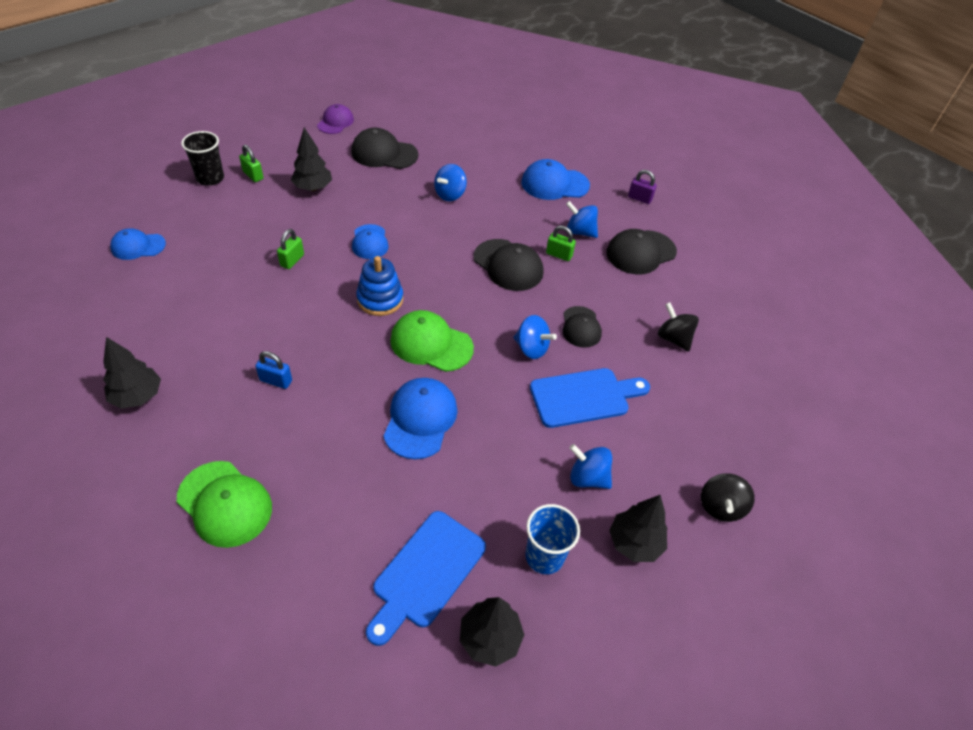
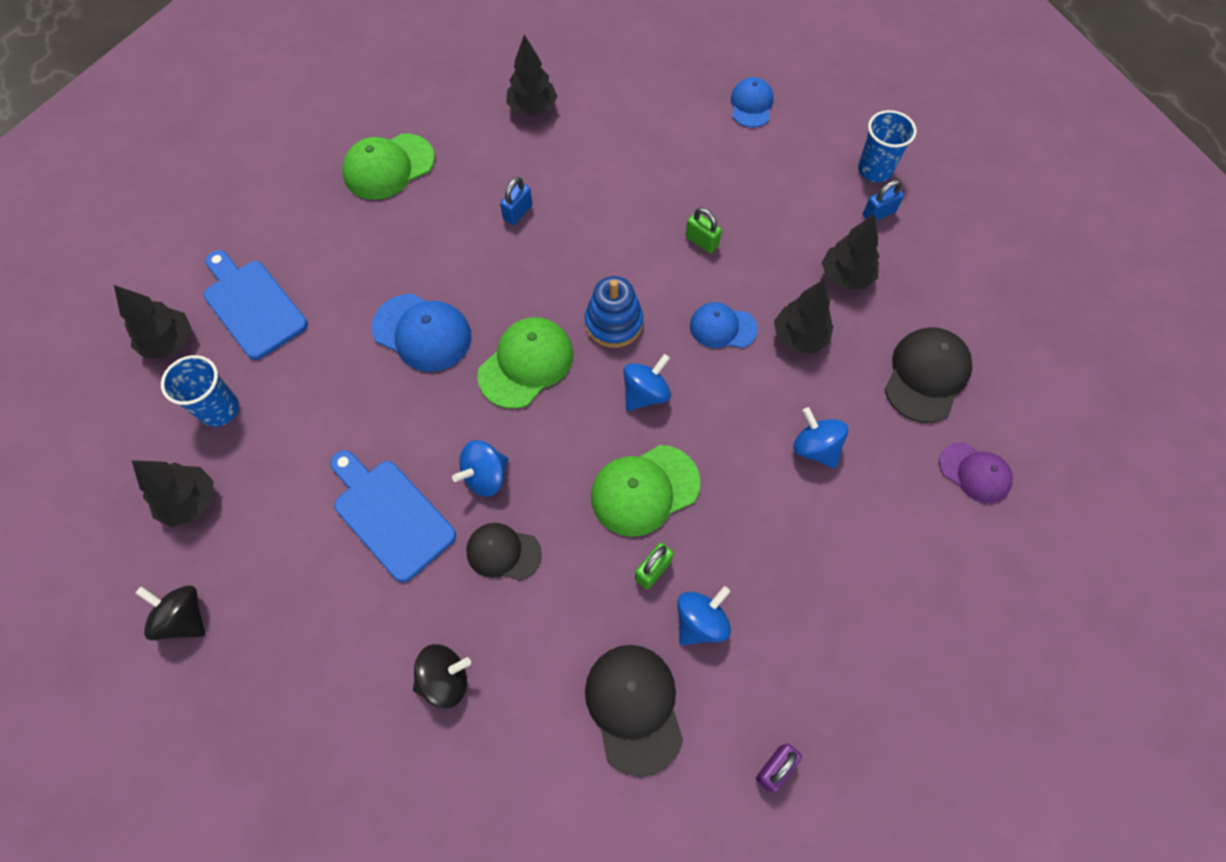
camera: 110 degrees right, 15 degrees up
black cup [181,131,224,186] -> blue cup [858,110,917,182]
green padlock [239,145,264,182] -> blue padlock [863,180,904,221]
purple cap [317,104,354,134] -> purple cap moved to [939,442,1013,503]
black cap [473,239,543,291] -> green cap [591,445,700,537]
blue cap [521,159,590,200] -> none
blue cutting board [530,368,650,428] -> blue cutting board turned 135 degrees clockwise [330,450,456,582]
blue spinning top [569,444,612,489] -> blue spinning top moved to [623,354,671,411]
none -> black tree [774,280,833,354]

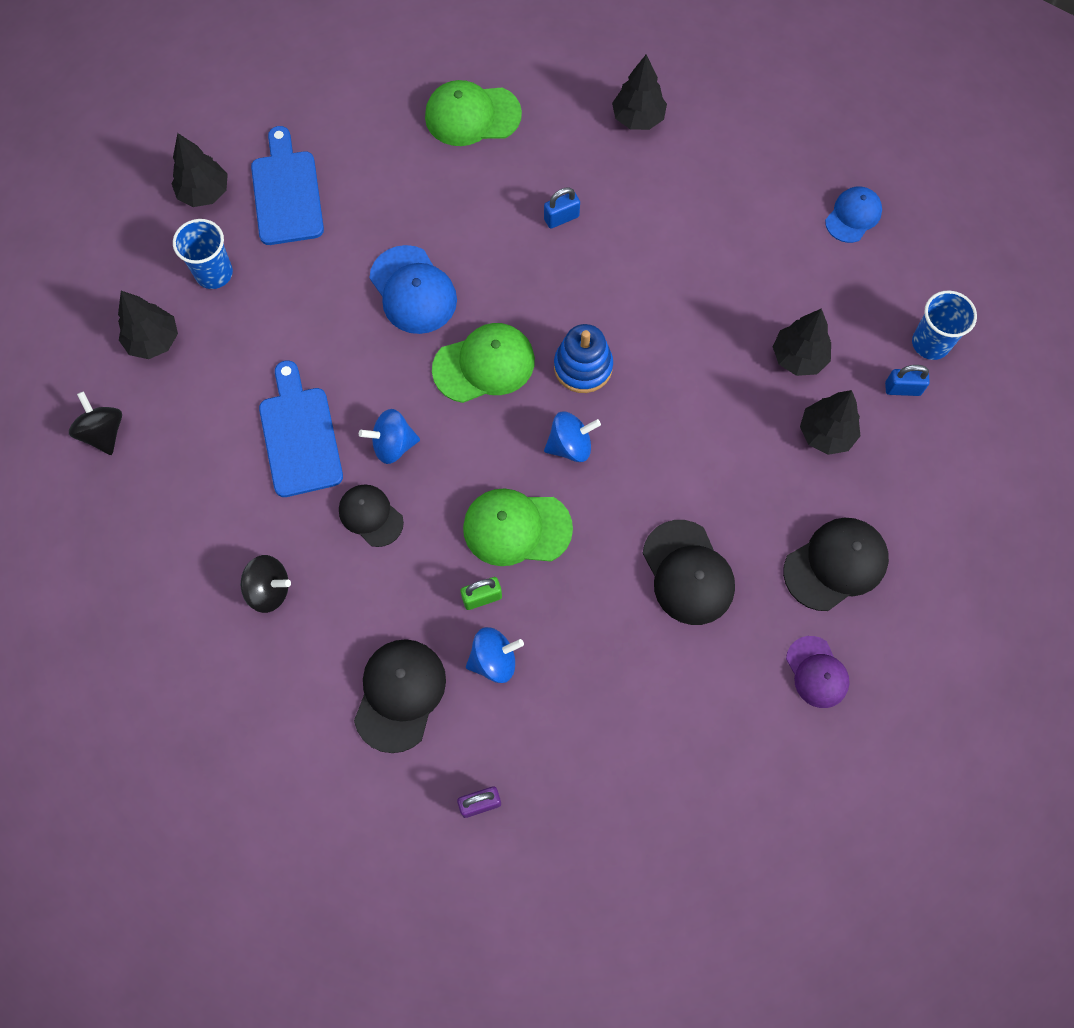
camera: 30 degrees right, 5 degrees up
green padlock [686,207,722,253] -> none
blue cap [690,302,758,348] -> none
black tree [774,280,833,354] -> black tree moved to [773,309,831,376]
blue spinning top [793,407,848,469] -> black cap [643,520,735,625]

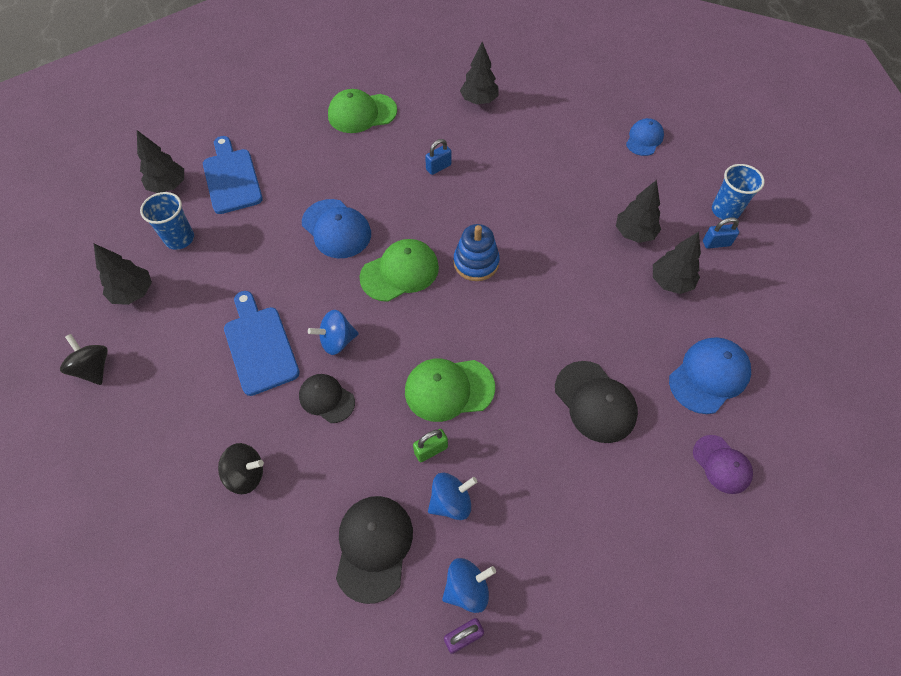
camera: 10 degrees left, 10 degrees down
blue spinning top [544,412,601,462] -> blue spinning top moved to [442,558,496,613]
black cap [783,518,889,611] -> blue cap [669,337,751,414]

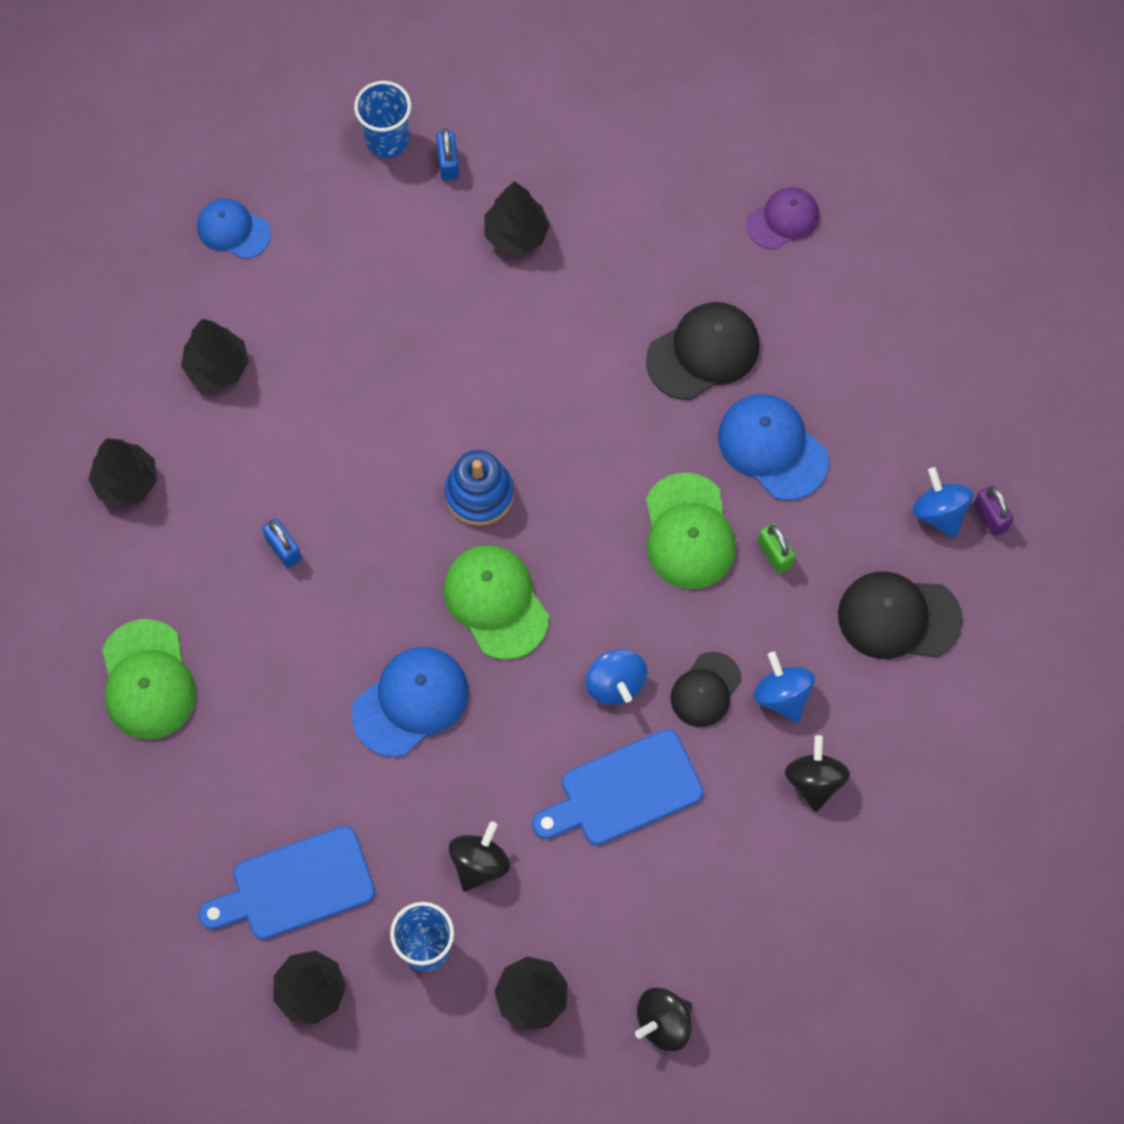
camera: 90 degrees left, 10 degrees up
blue spinning top [428,473,477,520] -> blue spinning top moved to [754,652,815,723]
black tree [616,180,661,243] -> black tree moved to [181,319,249,390]
blue cap [669,337,751,414] -> blue cap moved to [718,394,829,500]
none -> black spinning top [449,821,510,892]

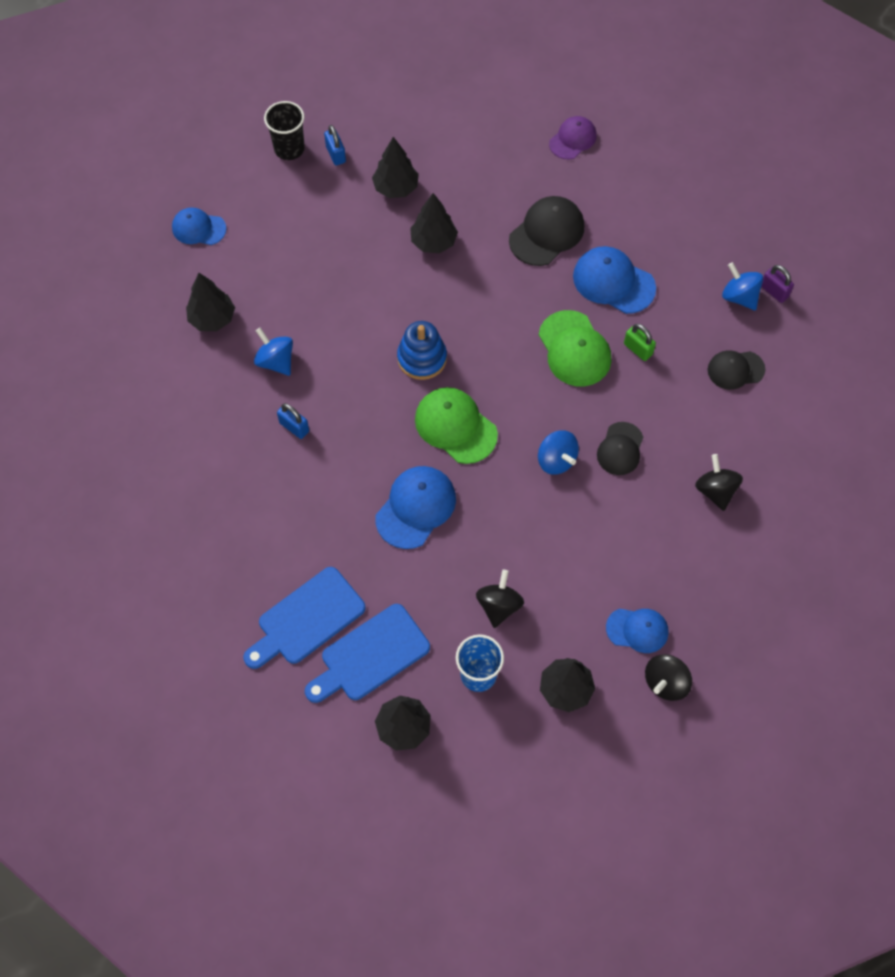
camera: 15 degrees left, 5 degrees down
black tree [88,438,157,508] -> black tree moved to [410,193,458,253]
green cap [102,619,196,740] -> none
blue cup [354,81,411,158] -> black cup [264,101,305,160]
blue cutting board [532,729,703,846] -> blue cutting board moved to [244,567,365,669]
blue spinning top [754,652,815,723] -> blue spinning top moved to [254,328,293,376]
black cap [838,571,963,659] -> black cap [708,350,765,390], size x0.65
none -> blue cap [606,609,669,653]

